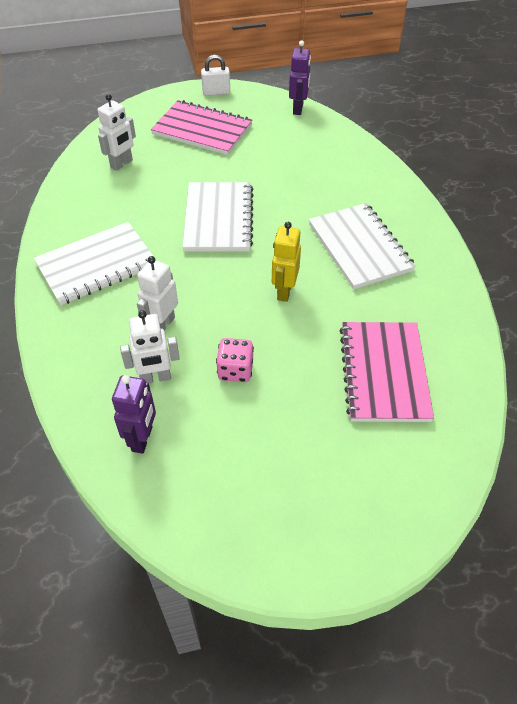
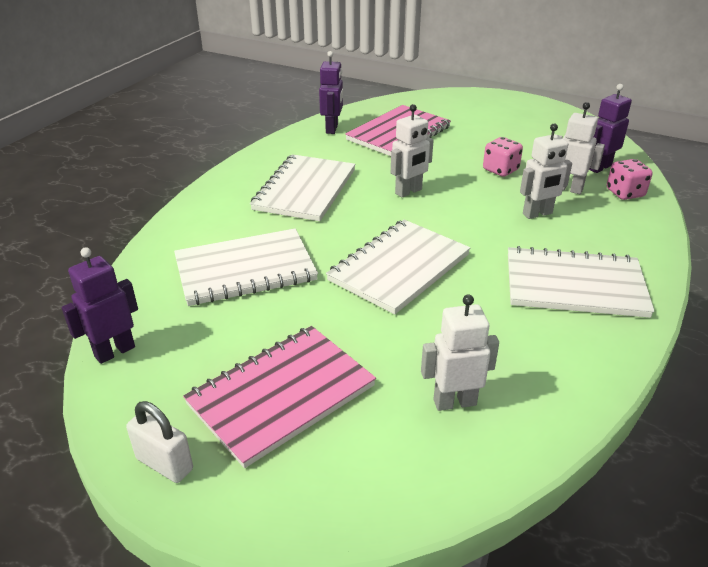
camera: 140 degrees left, 15 degrees down
pink notebook [151,100,252,155] -> pink notebook turned 75 degrees clockwise [183,326,376,468]
yellow robot [272,222,301,302] -> white robot [391,104,434,198]
none -> white notebook [174,229,318,306]
none -> purple robot [319,51,343,134]
none -> pink dice [607,159,653,200]

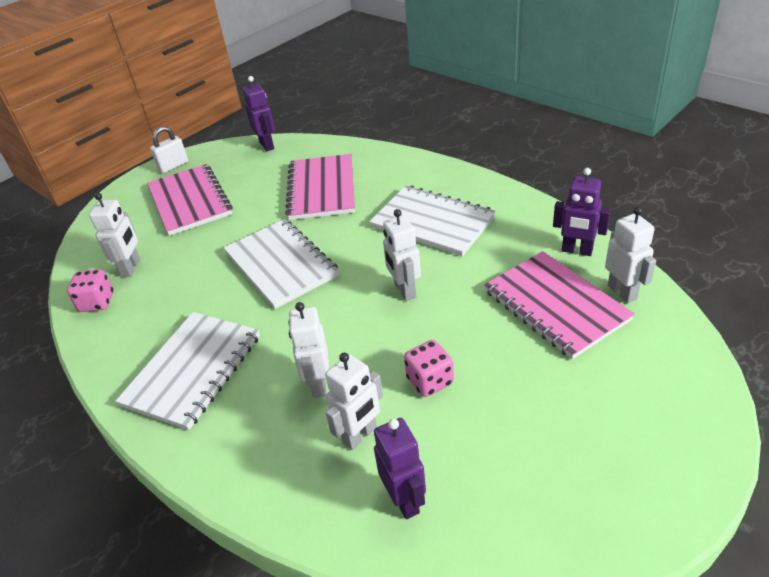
camera: 110 degrees right, 5 degrees up
white notebook [174,229,318,306] -> pink notebook [285,154,355,220]
pink dice [607,159,653,200] -> pink dice moved to [67,269,113,312]
none -> white robot [605,207,656,303]

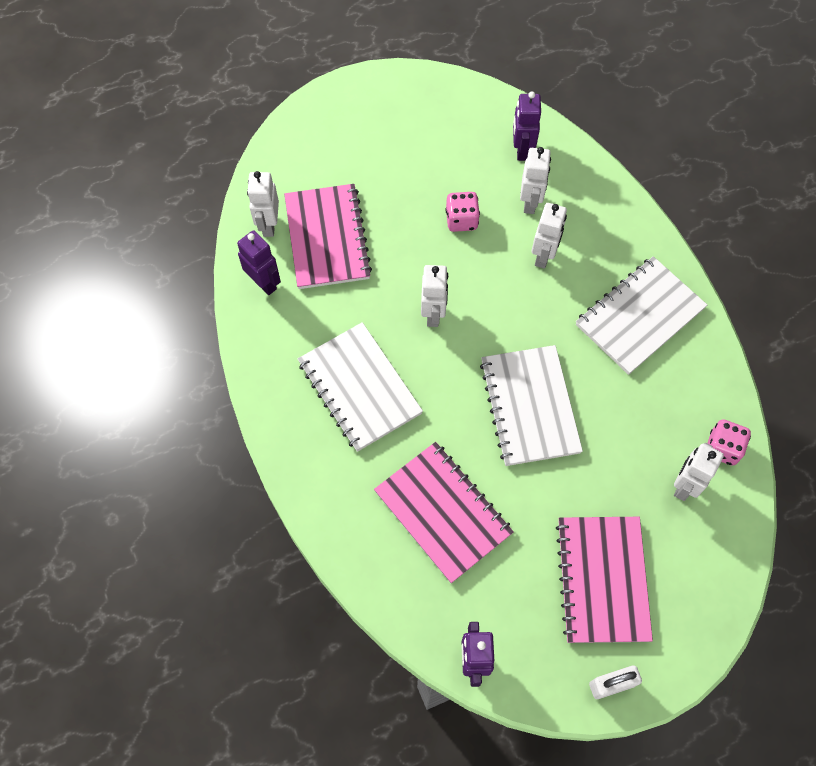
camera: 160 degrees left, 25 degrees up
pink notebook [285,154,355,220] -> pink notebook turned 60 degrees counterclockwise [374,442,514,583]
white robot [325,353,383,450] -> white robot turned 120 degrees clockwise [520,147,551,214]

